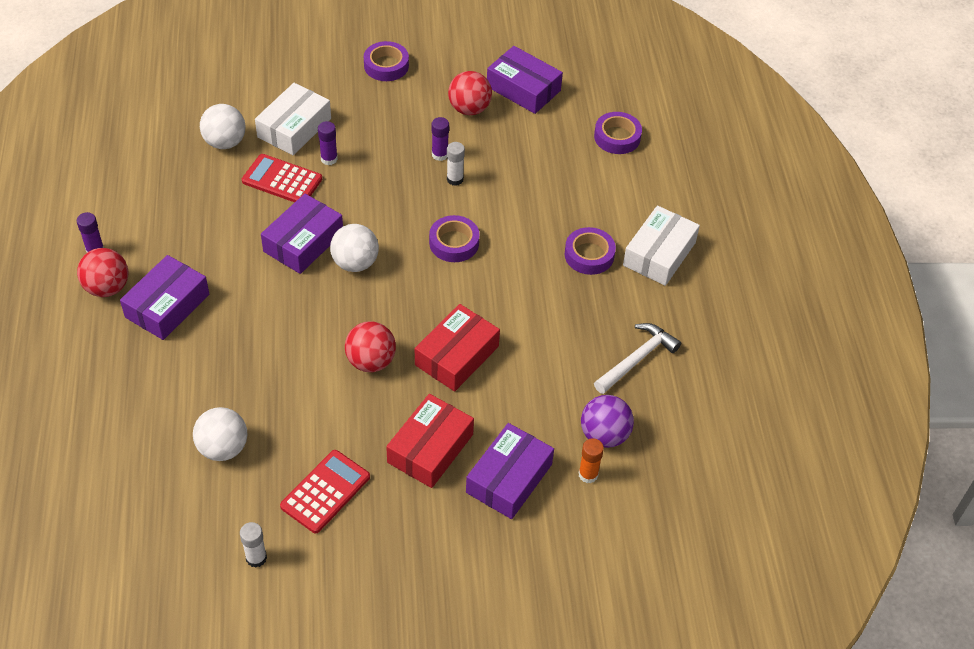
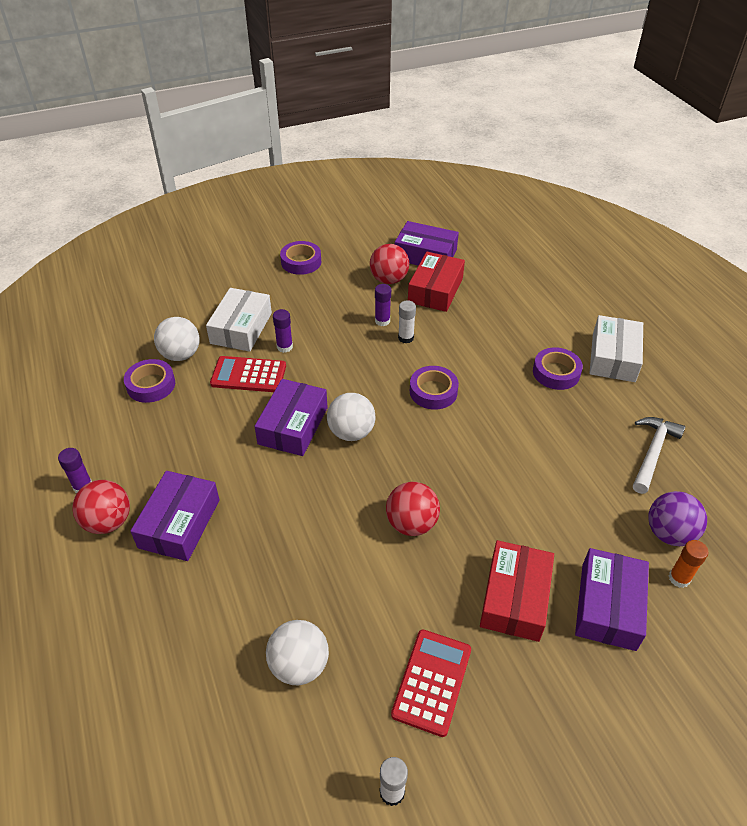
camera: 15 degrees left, 5 degrees down
red box [415,304,500,392] -> red box moved to [408,252,465,312]
purple tape [594,112,642,154] -> purple tape moved to [124,359,175,403]

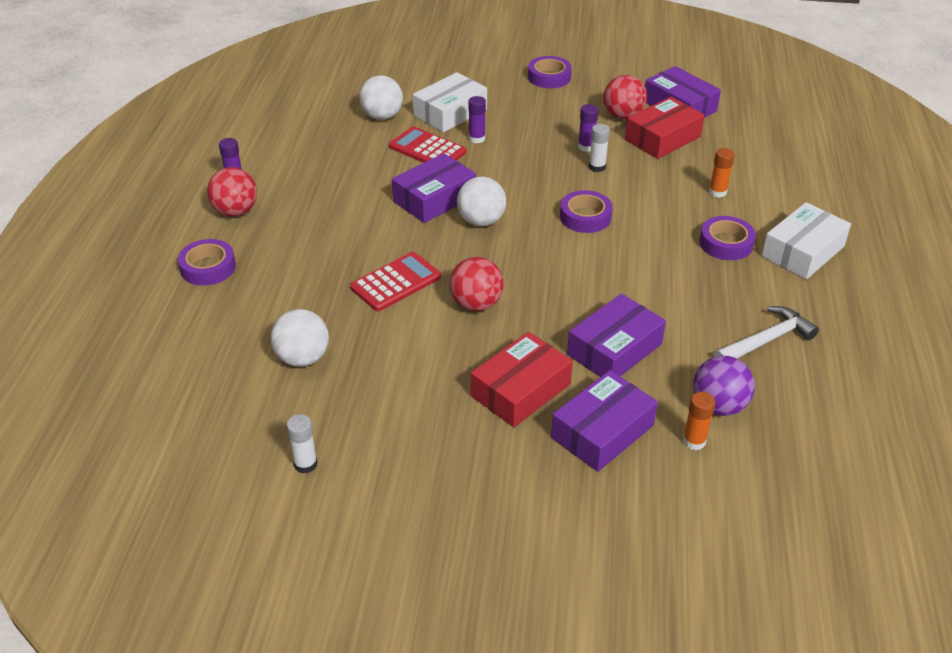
camera: 30 degrees right, 5 degrees down
purple tape [124,359,175,403] -> purple tape moved to [178,239,236,286]
purple box [130,471,220,561] -> purple box moved to [567,294,666,377]
red calculator [391,629,471,737] -> red calculator moved to [350,252,441,311]
none -> orange glue stick [709,148,735,198]

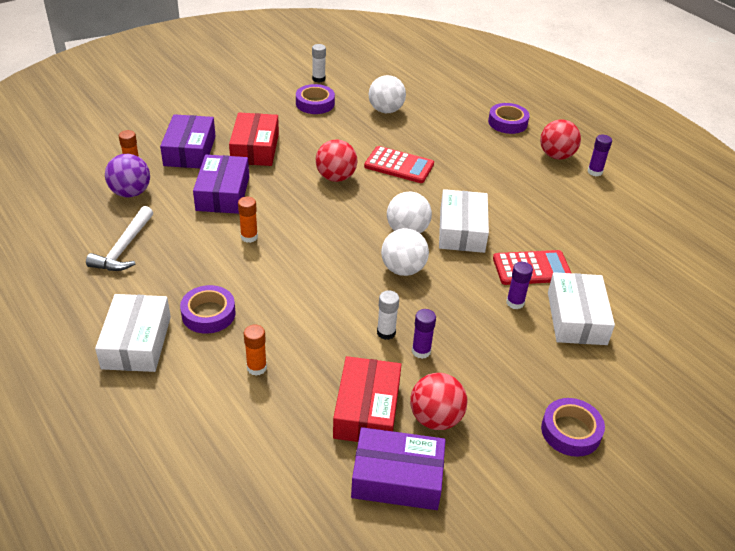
camera: 135 degrees right, 0 degrees up
red calculator [350,252,441,311] -> red calculator turned 75 degrees counterclockwise [364,146,434,183]
white ball [359,75,403,120] -> white ball moved to [381,228,429,276]
purple box [392,153,476,223] -> white box [439,189,489,253]
purple tape [560,190,612,233] -> purple tape moved to [296,84,335,114]
none -> orange glue stick [238,197,258,243]

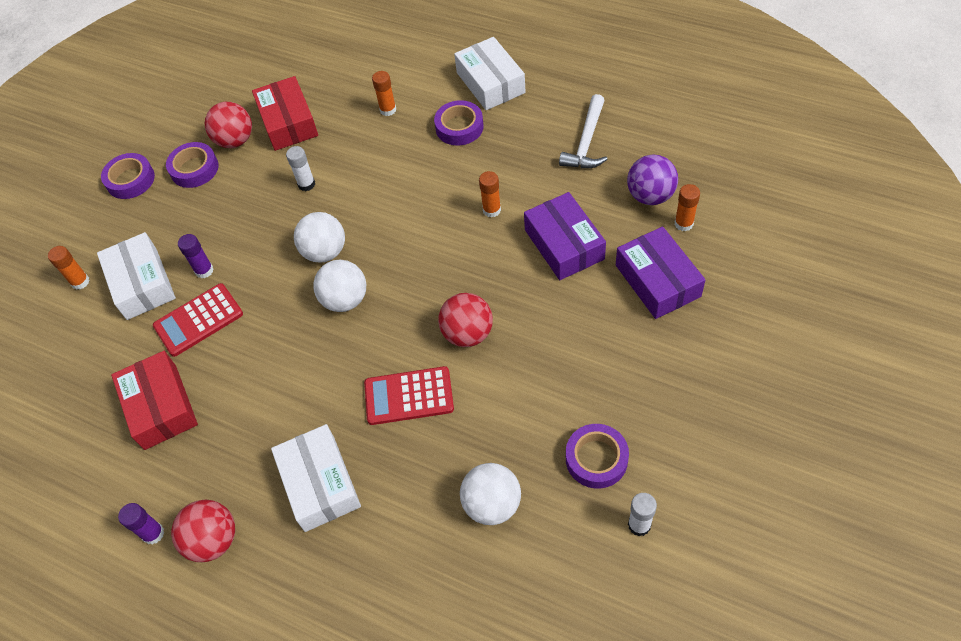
camera: 160 degrees right, 15 degrees up
white hammer [86,206,153,271] -> white hammer turned 150 degrees counterclockwise [559,94,608,168]
red box [229,113,279,166] -> red box moved to [111,351,198,450]
purple box [351,427,446,510] -> none
purple glue stick [412,309,436,359] -> none
white box [439,189,489,253] -> white box moved to [271,424,361,532]
purple tape [488,103,530,134] -> purple tape moved to [166,142,219,188]
none -> orange glue stick [48,246,90,290]

